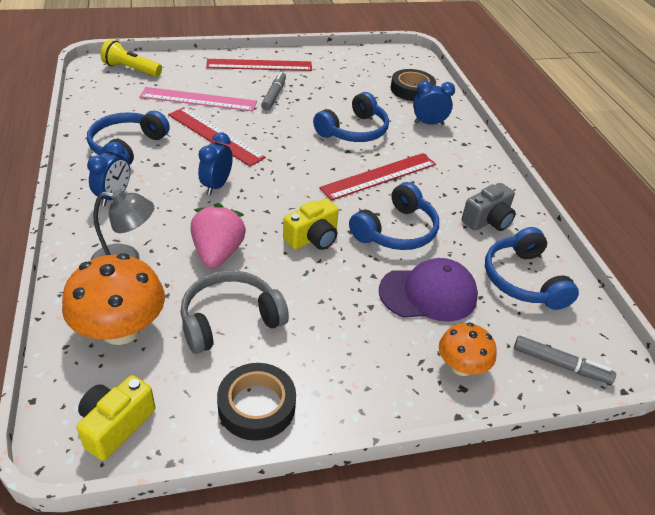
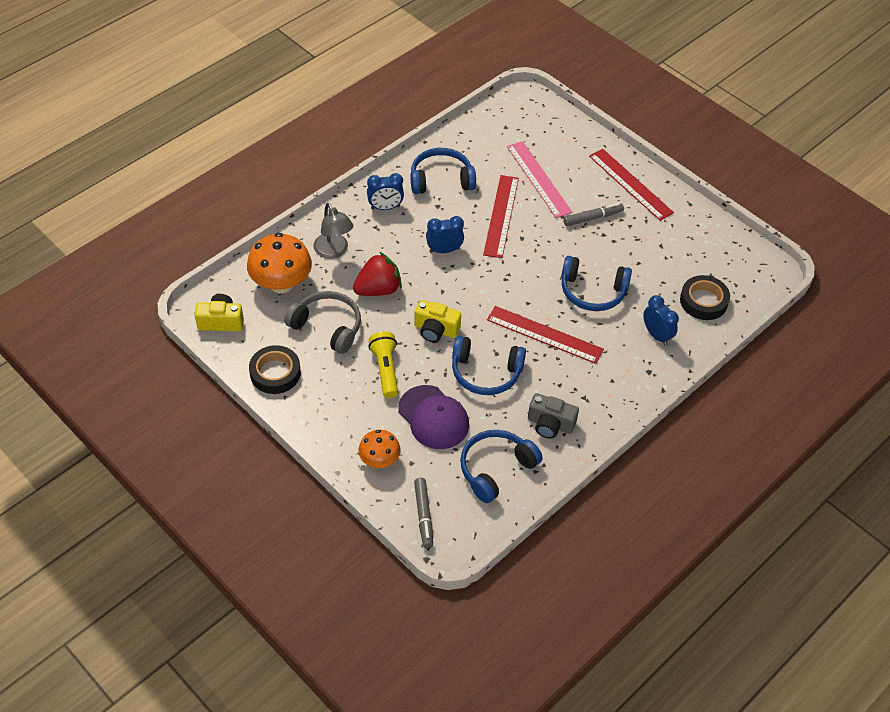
camera: 60 degrees right, 10 degrees up
yellow flashlight [101,40,162,77] -> yellow flashlight moved to [368,331,398,398]
pink strawberry [191,203,246,268] -> red strawberry [353,252,402,296]

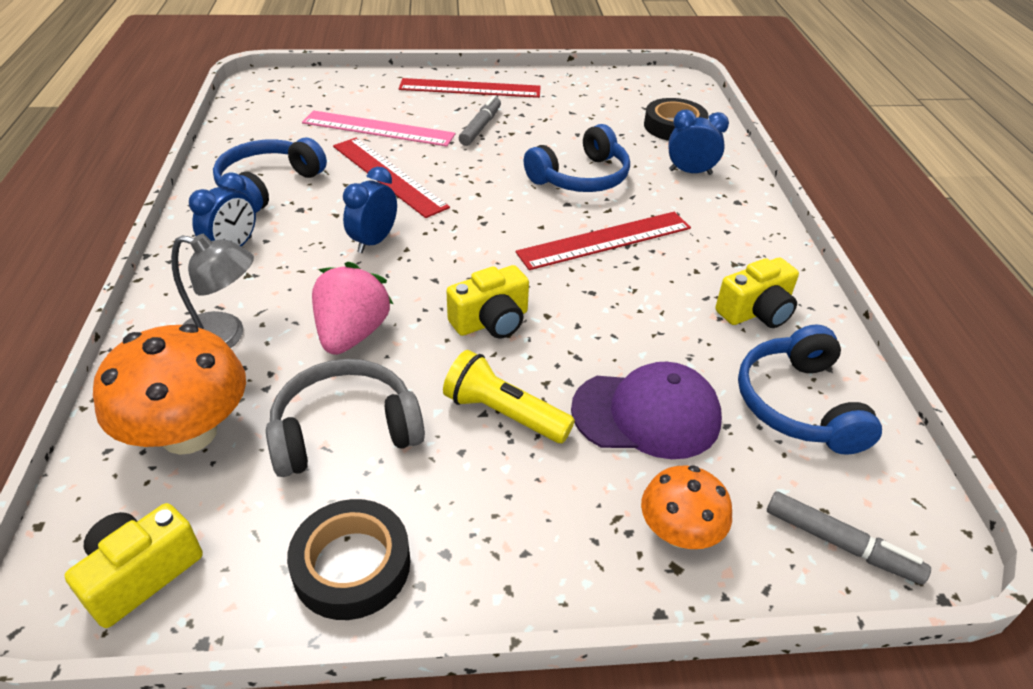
camera: 50 degrees left, 10 degrees down
red strawberry [353,252,402,296] -> pink strawberry [312,262,393,355]
blue headphones [452,336,526,395] -> none
grey camera [528,393,579,439] -> yellow camera [715,258,799,328]

